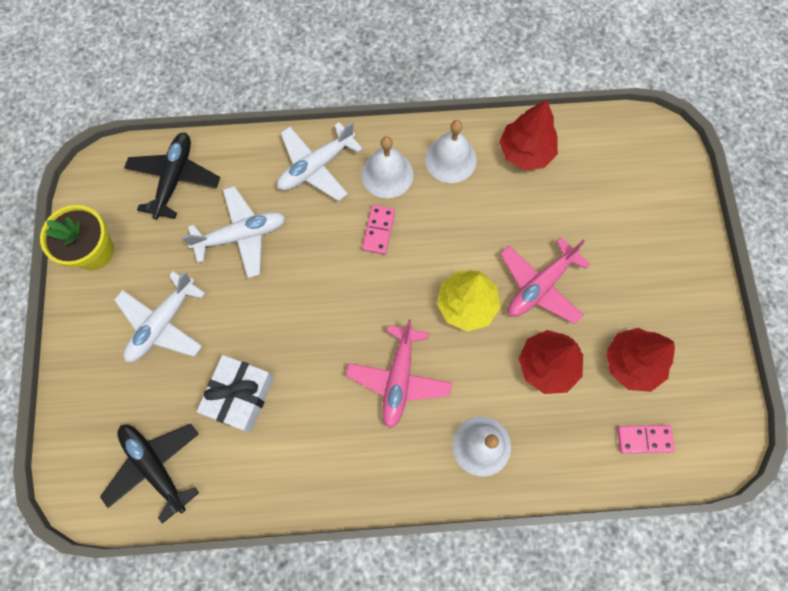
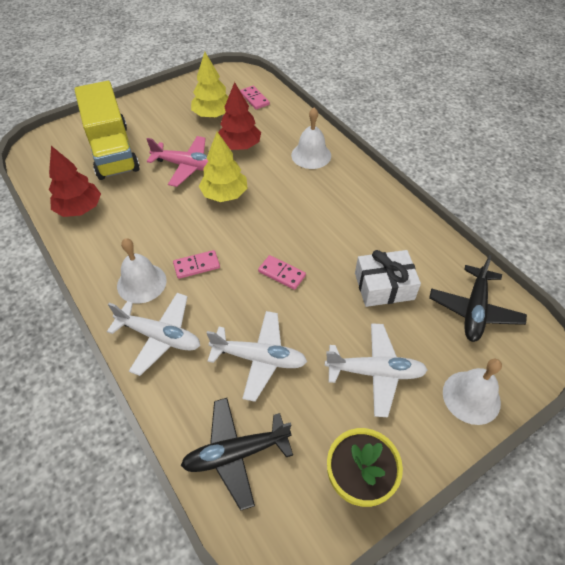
camera: 120 degrees left, 20 degrees down
white plane [182,186,285,278] -> white plane turned 150 degrees clockwise [207,311,307,402]
pink plane [346,319,452,429] -> none
white bell [425,120,477,183] -> white bell moved to [443,359,502,425]
red tree [606,328,675,392] -> yellow tree [191,52,229,118]
none -> yellow truck [74,81,140,180]
none -> pink domino [258,255,306,290]

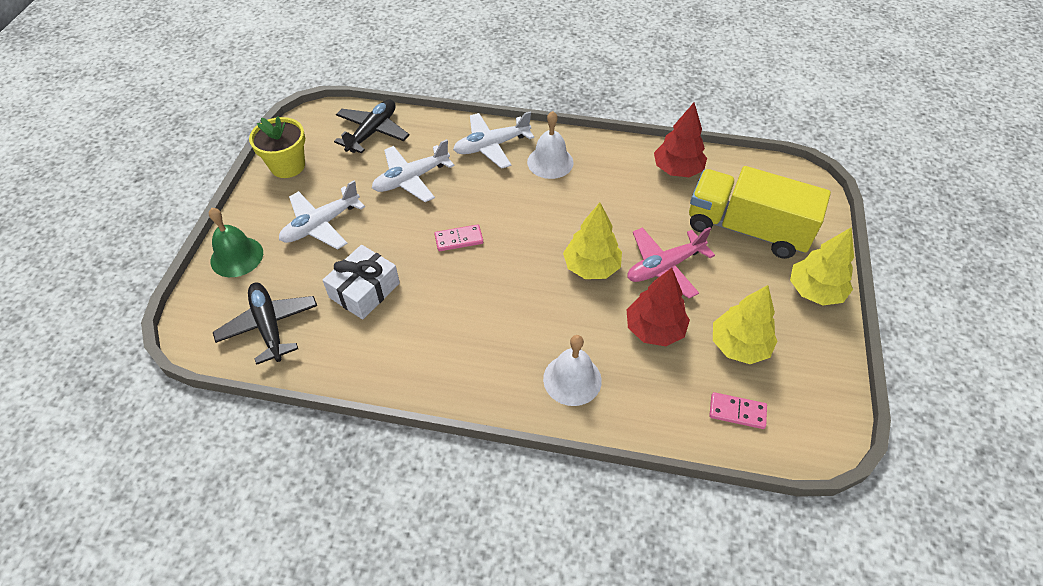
camera: 135 degrees right, 0 degrees up
pink domino [173,250,220,279] -> none
white bell [443,359,502,425] -> green bell [209,208,263,277]
none -> yellow tree [790,227,854,305]

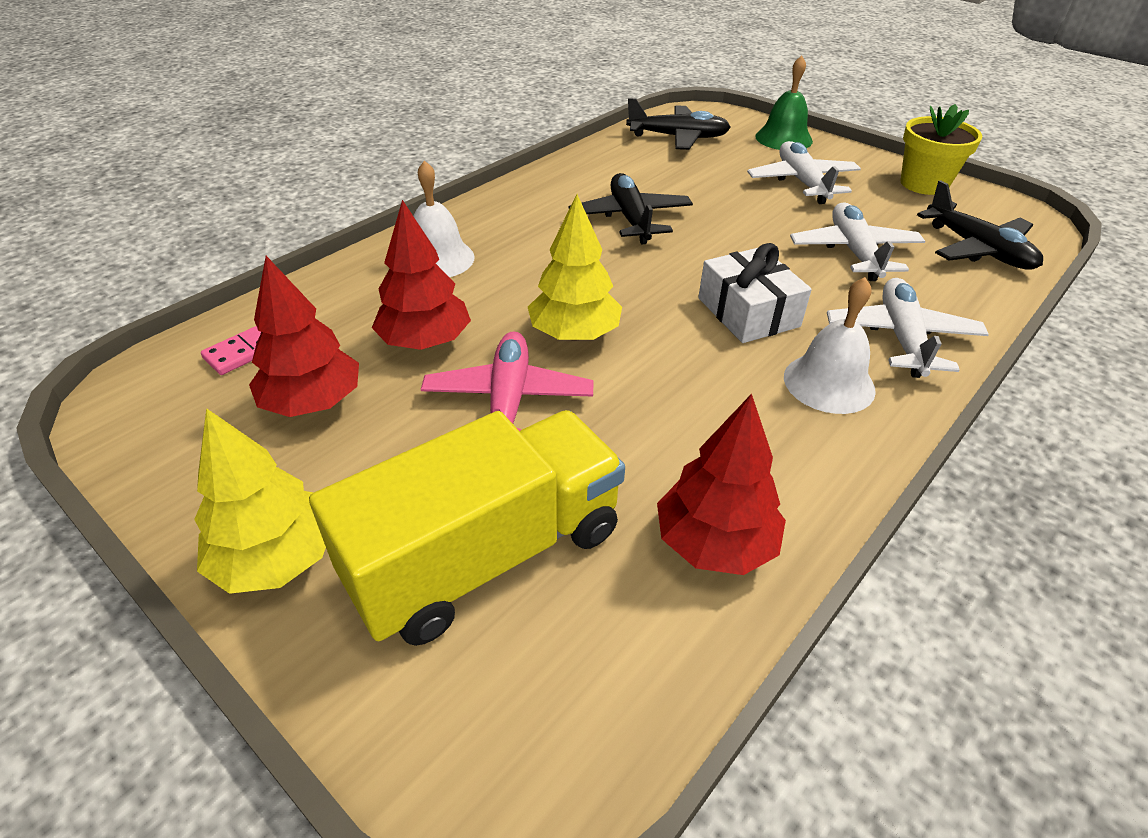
camera: 120 degrees right, 10 degrees down
white gift [323,245,400,320] -> white gift moved to [698,243,812,343]
pink domino [434,224,483,251] -> none
yellow tree [713,285,777,364] -> red tree [249,256,359,417]
none -> black plane [568,173,693,245]

